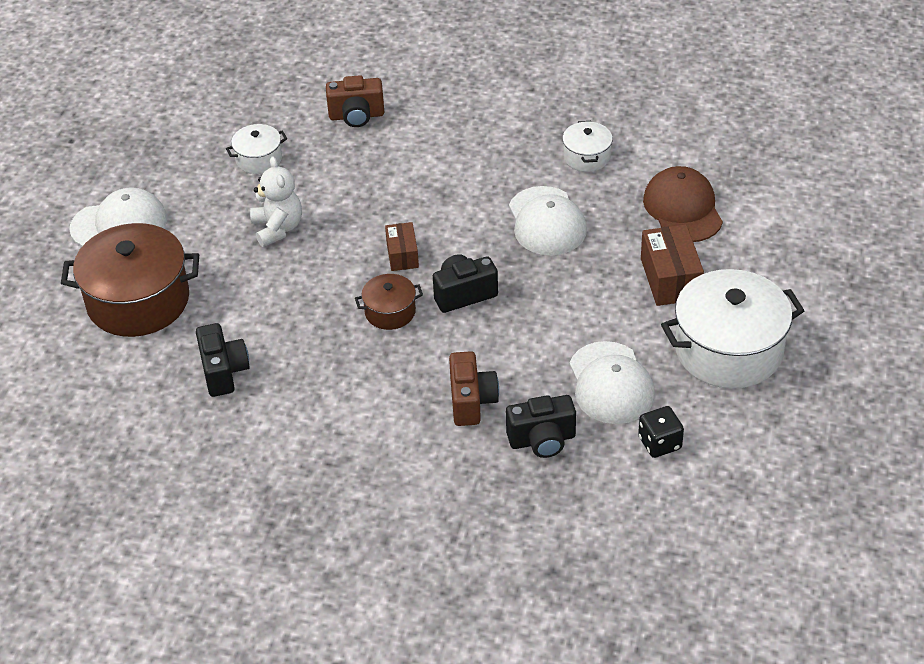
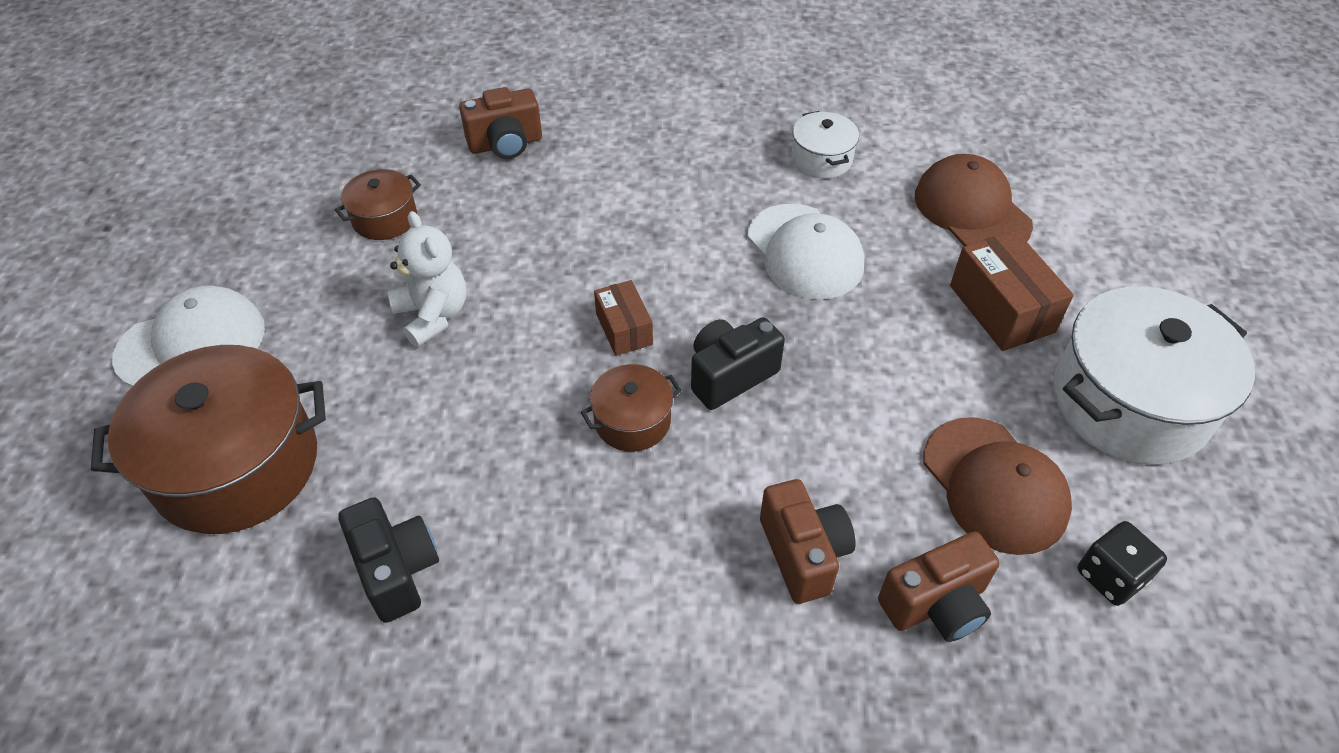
camera: 15 degrees left, 5 degrees up
white pot [226,124,287,174] -> brown pot [335,169,421,240]
black camera [506,395,576,458] -> brown camera [878,531,1000,642]
white cap [570,341,655,424] -> brown cap [924,417,1072,555]

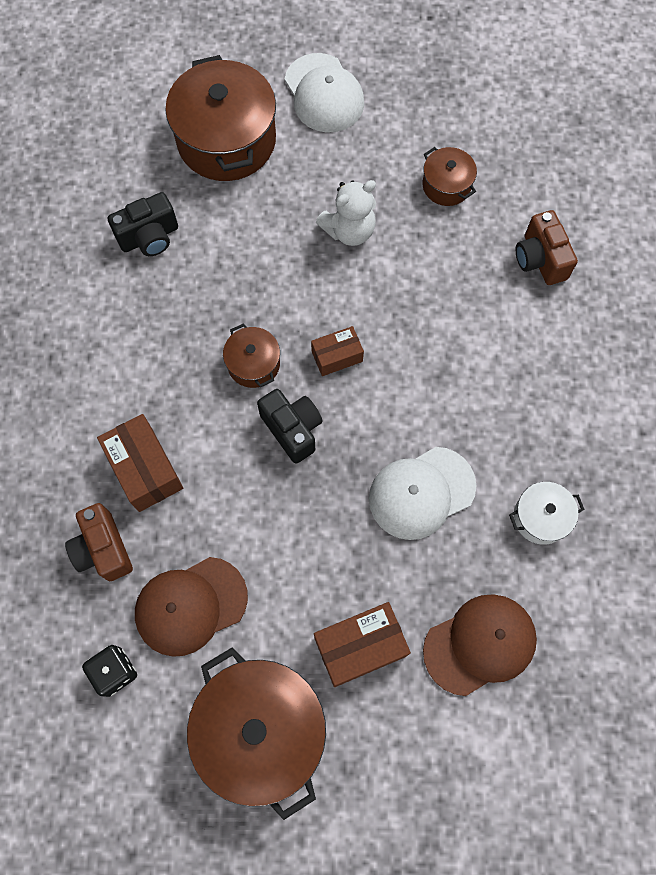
camera: 90 degrees right, 20 degrees up
brown camera [760,479,856,604] -> brown box [97,414,183,512]
white pot [1053,286,1255,465] -> brown pot [187,648,326,820]

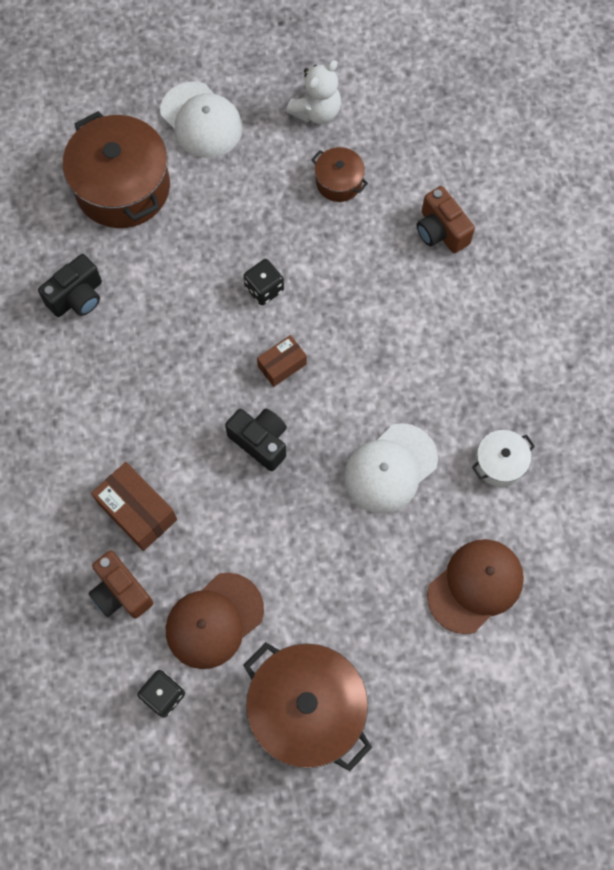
camera: 15 degrees left, 0 degrees up
brown pot [223,323,280,388] -> none
brown box [314,602,411,687] -> none
white teddy bear [316,180,376,246] -> white teddy bear moved to [286,60,341,124]
none -> black dice [243,259,284,306]

